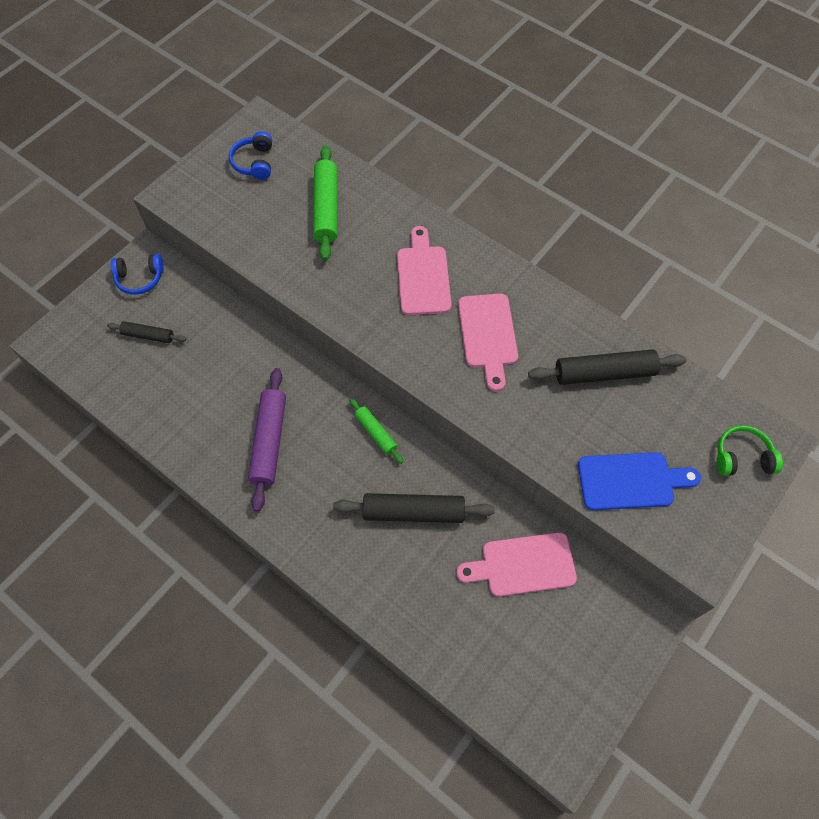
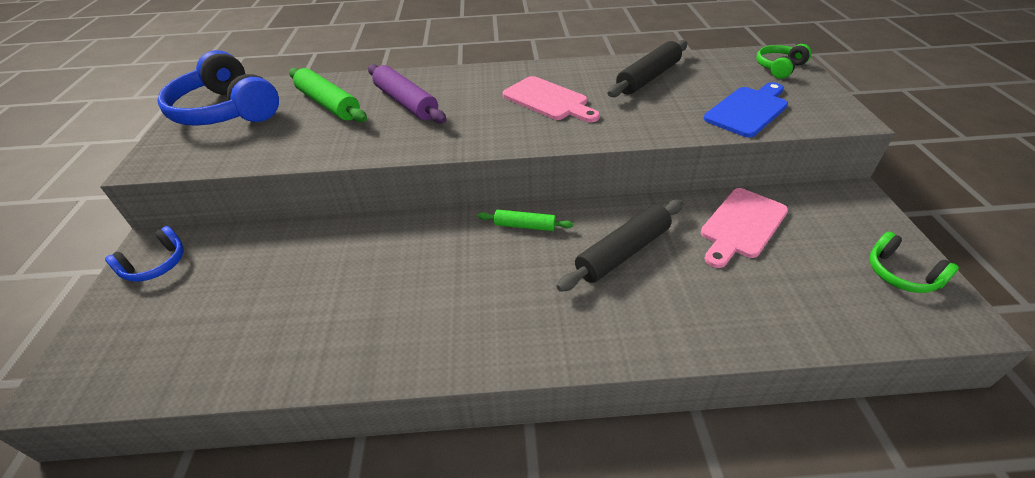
camera: 40 degrees left, 20 degrees down
black rolling pin [107,321,186,343] -> none
blue headphones [229,132,272,180] -> blue headphones [157,50,279,126], size x2.03
purple rolling pin [248,368,286,512] -> purple rolling pin moved to [368,64,446,124]
pink cutting board [397,226,452,315] -> none
none -> green headphones [869,231,959,293]

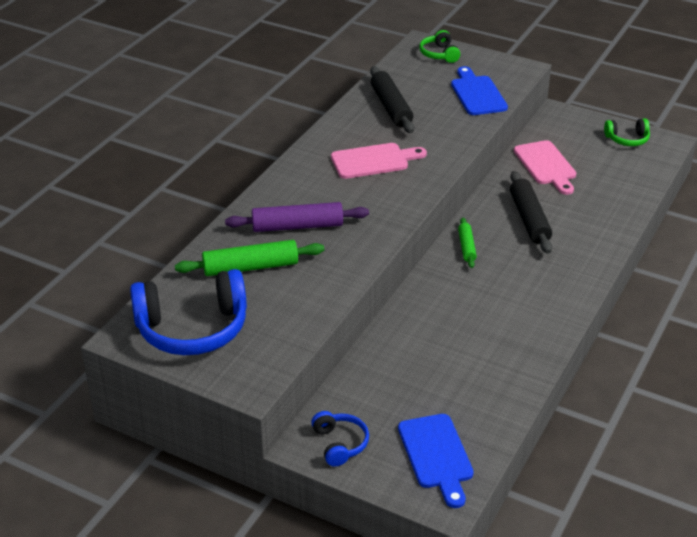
camera: 60 degrees left, 5 degrees down
green rolling pin [478,210,573,231] -> green rolling pin turned 45 degrees counterclockwise [458,218,477,268]
none -> blue cutting board [398,414,474,508]

